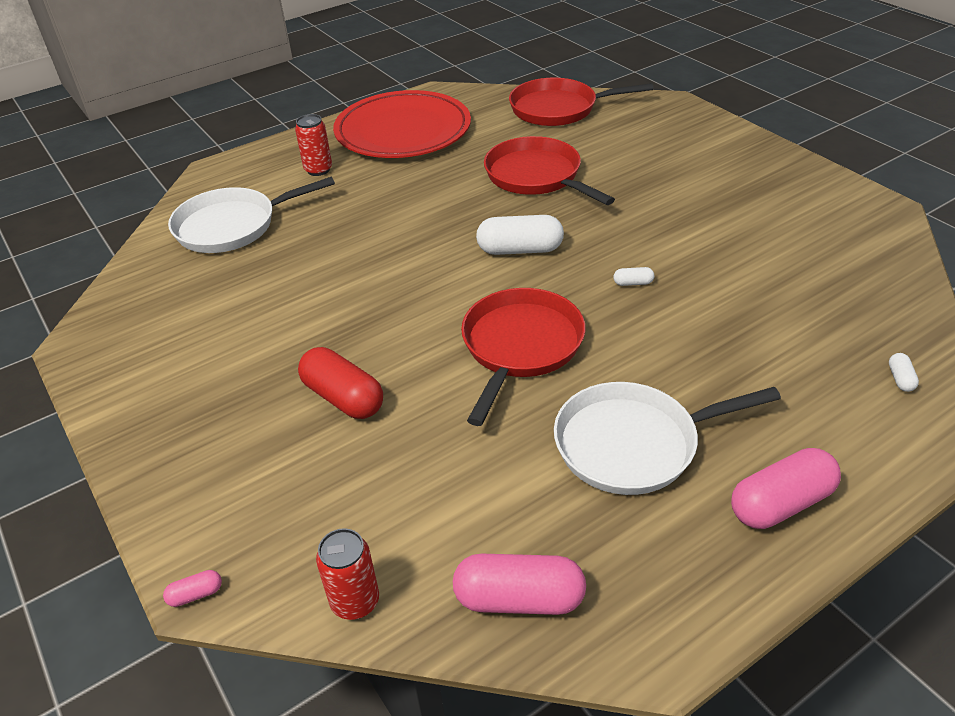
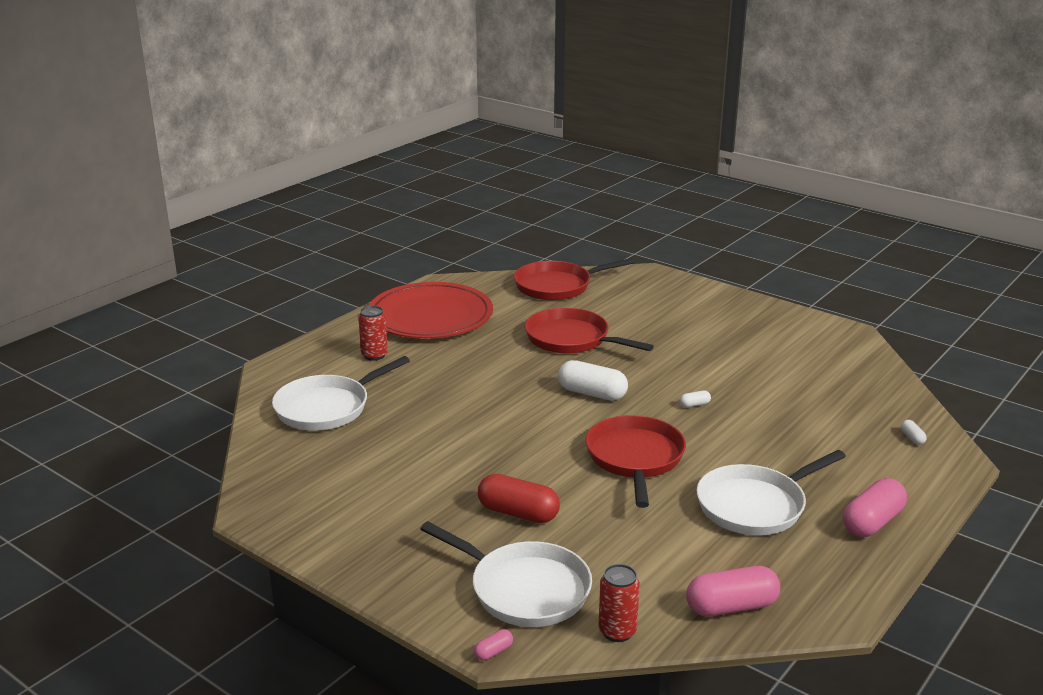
camera: 20 degrees left, 15 degrees down
white capsule [476,215,564,255] -> white capsule turned 45 degrees clockwise [558,360,628,401]
none -> white pan [420,521,592,627]

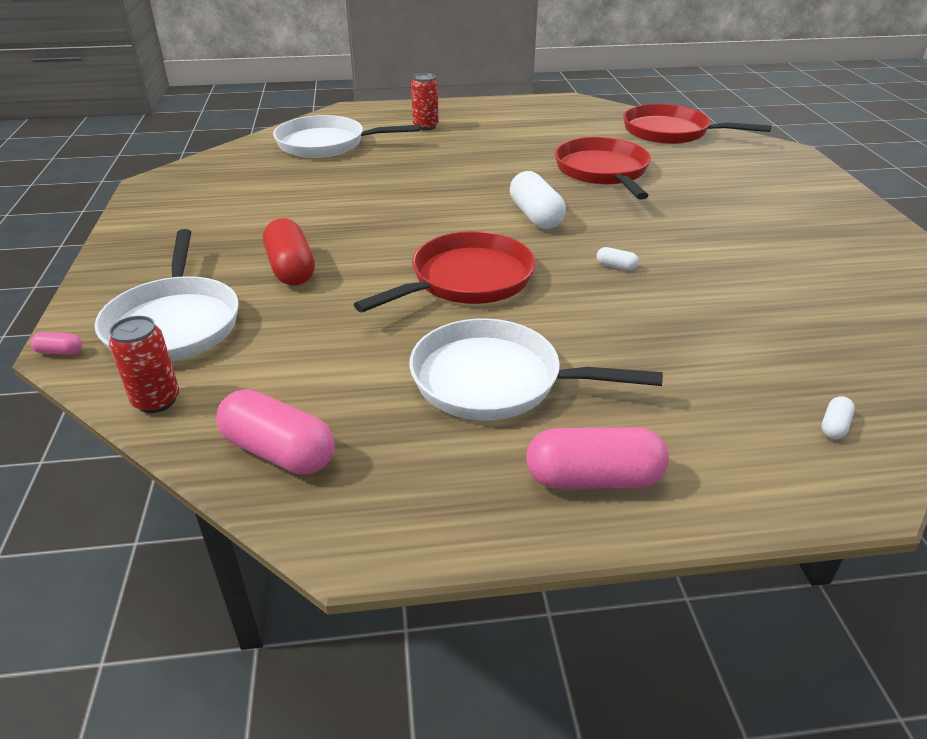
camera: 45 degrees right, 10 degrees up
red plate [369,282,493,339] -> none

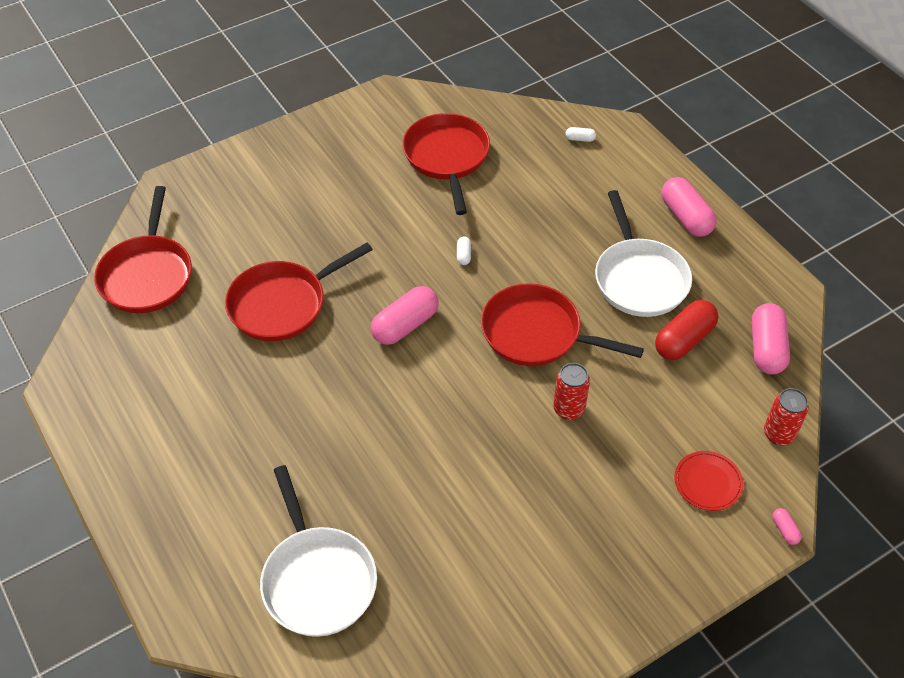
camera: 115 degrees left, 15 degrees up
white pan [95,229,239,362] -> red plate [674,451,743,511]
red capsule [263,218,315,286] -> red capsule moved to [655,300,718,360]
red can [411,73,439,130] -> red can moved to [553,363,590,420]
white capsule [510,171,566,229] -> pink capsule [371,286,439,345]
none -> red pan [402,113,490,215]

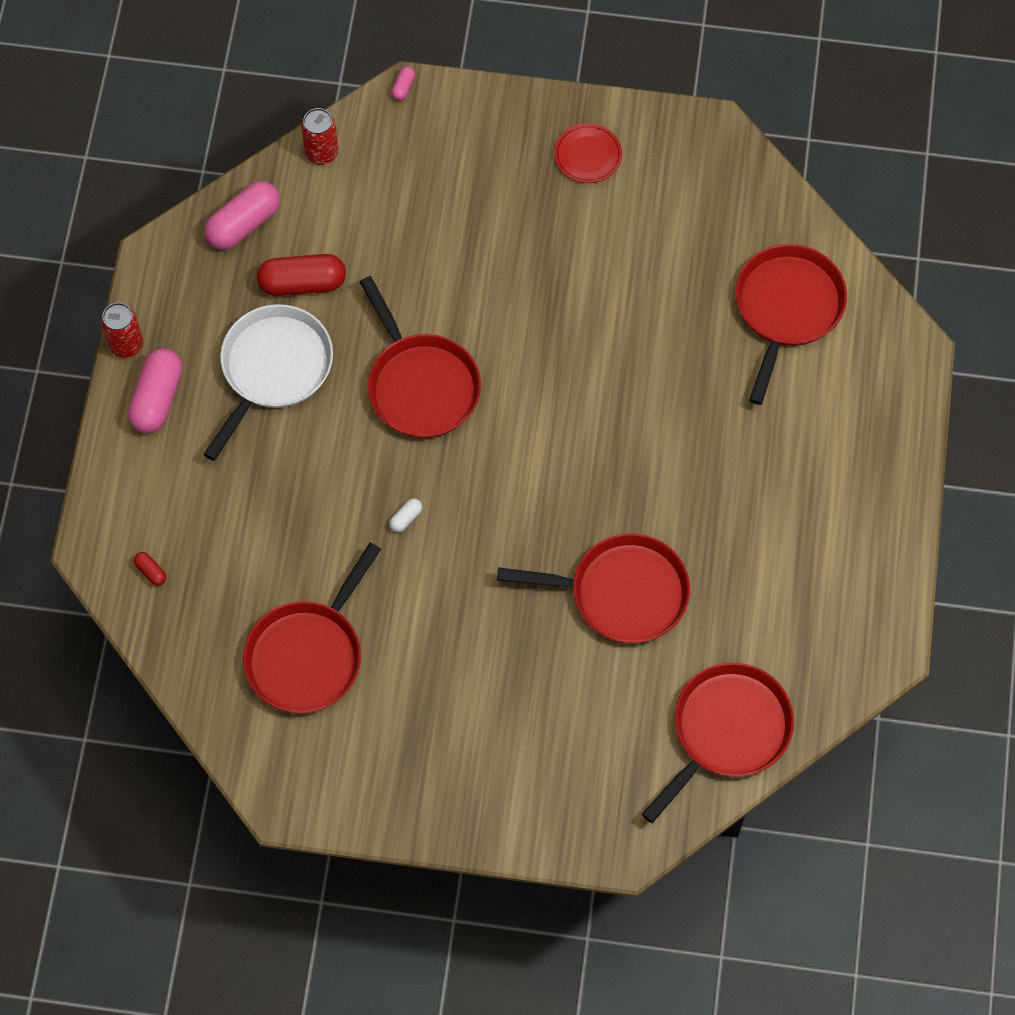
camera: 140 degrees left, 15 degrees up
white pan [260,465,377,637] -> red pan [735,244,847,405]
pink capsule [371,286,439,345] -> none
red can [553,363,590,420] -> red can moved to [101,303,143,358]
white capsule [565,127,596,142] -> red capsule [134,552,166,586]
red plate [674,451,743,511] -> red plate moved to [554,123,622,183]

